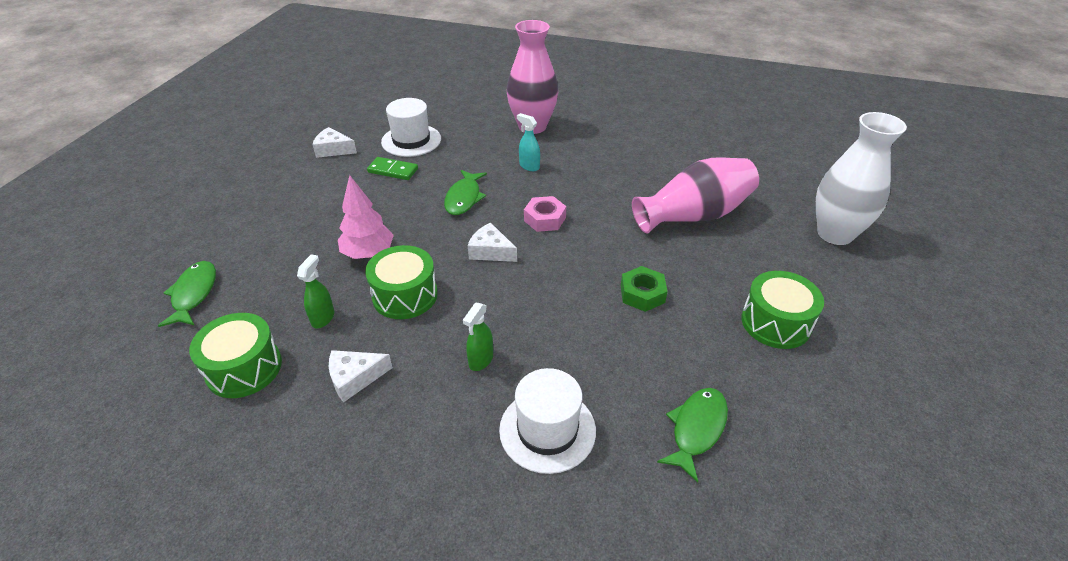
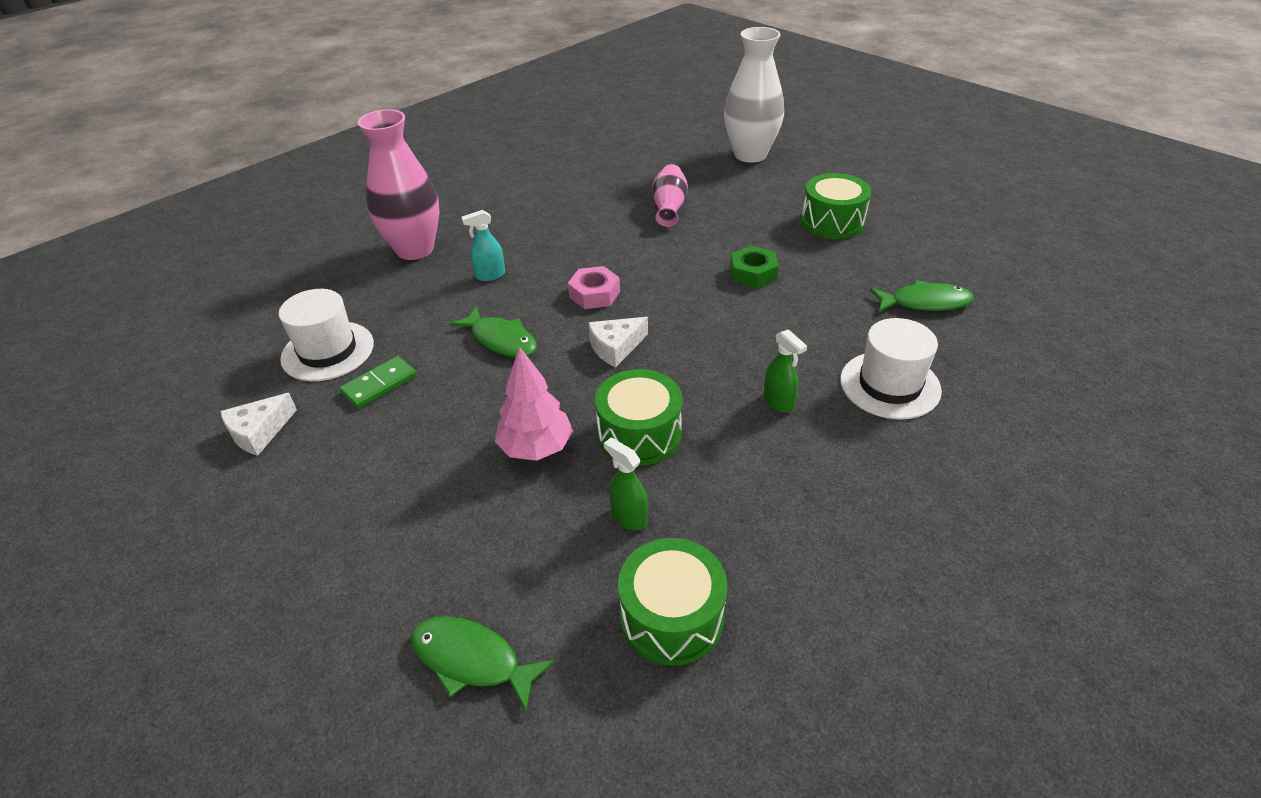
camera: 60 degrees left, 0 degrees up
white cheese [329,350,393,403] -> none
pink vase [632,157,759,233] -> pink vase [652,164,688,227], size x0.57
green fish [657,388,728,482] -> green fish turned 120 degrees clockwise [870,280,974,312]

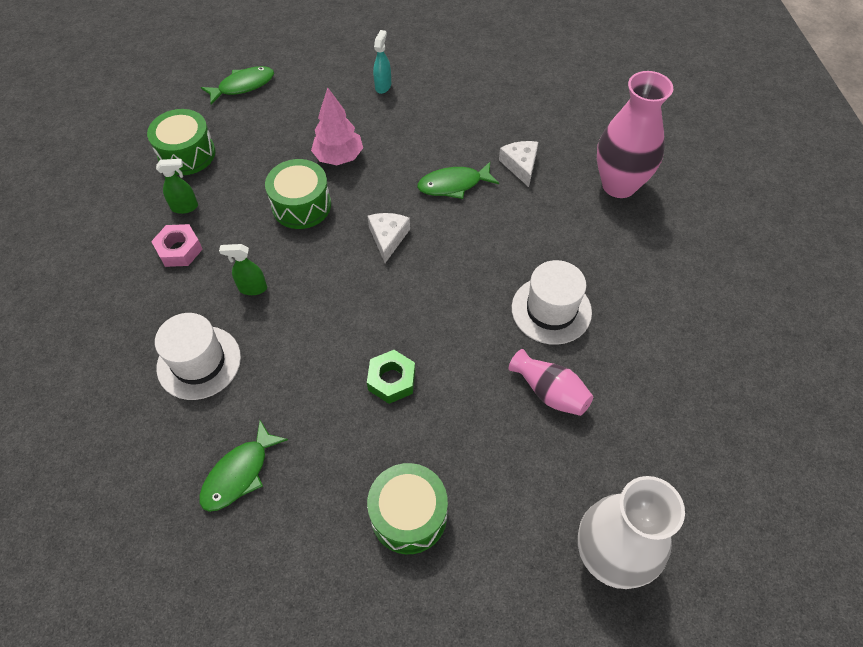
camera: 125 degrees right, 15 degrees up
white cheese [220,393,297,456] -> white cheese moved to [499,141,538,187]
white hat [279,289,374,381] -> white hat moved to [512,260,592,345]
green domino [339,356,417,409] -> none
turquoise spray bottle [461,210,505,281] -> turquoise spray bottle moved to [373,30,391,94]
pink nut [568,266,620,309] -> pink nut moved to [151,224,203,267]
green spray bottle [604,438,648,530] -> green spray bottle moved to [156,159,198,214]

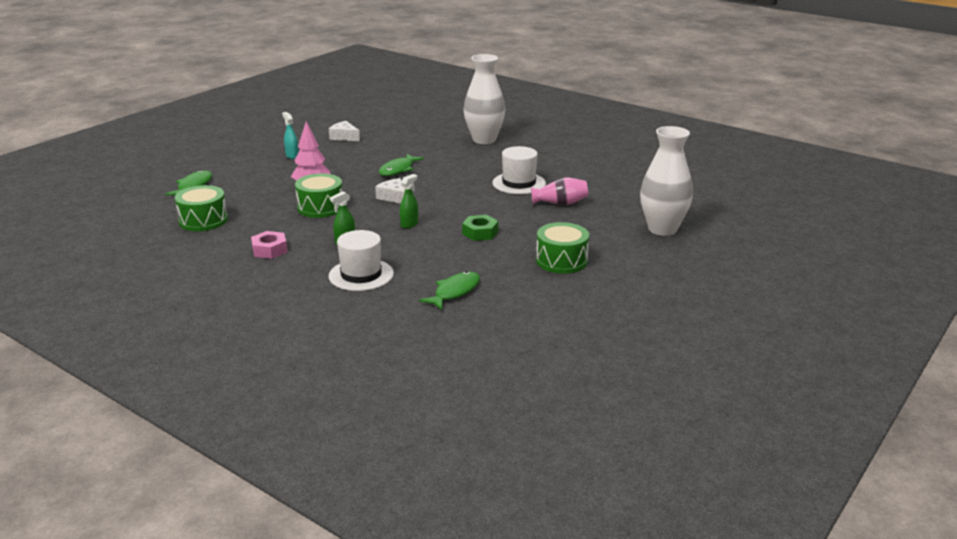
camera: 45 degrees left, 30 degrees down
green spray bottle [156,159,198,214] -> green spray bottle moved to [400,174,418,229]
green fish [199,420,288,512] -> green fish turned 135 degrees counterclockwise [419,271,480,310]
white cheese [499,141,538,187] -> white cheese moved to [329,121,360,141]
pink vase [597,71,673,198] -> white vase [464,54,505,144]

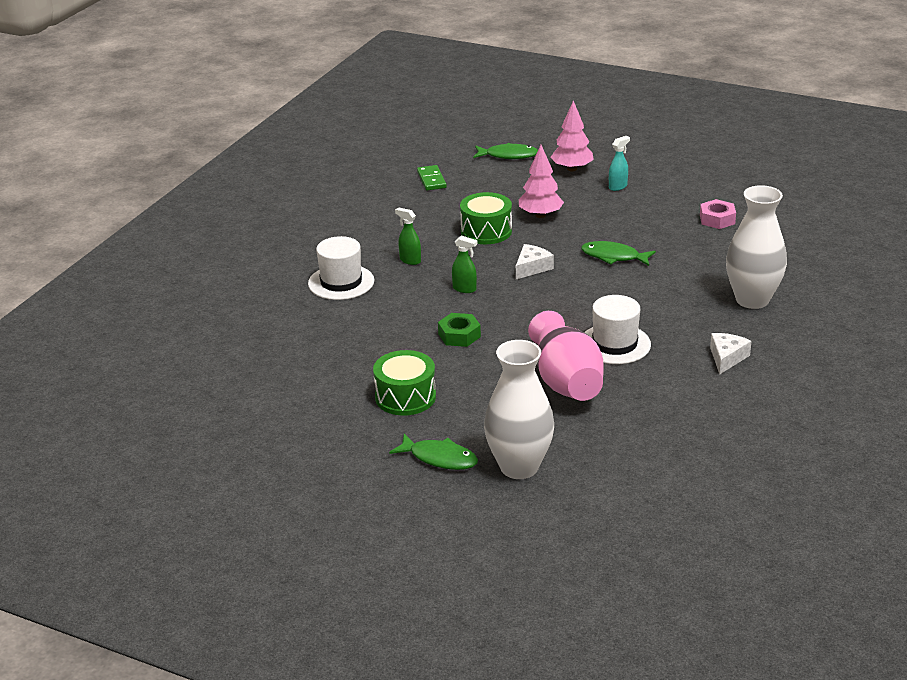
camera: 80 degrees right, 5 degrees up
green drum [175,185,228,231] -> green domino [417,165,447,191]
pink nut [251,231,287,259] -> pink nut moved to [700,199,736,229]
white cheese [329,121,360,141] -> white cheese moved to [710,333,752,375]
green fish [419,271,480,310] -> green fish moved to [389,433,478,470]
pink vase [531,178,588,205] -> pink vase [528,311,604,401], size x1.77
none -> pink tree [551,100,594,171]

